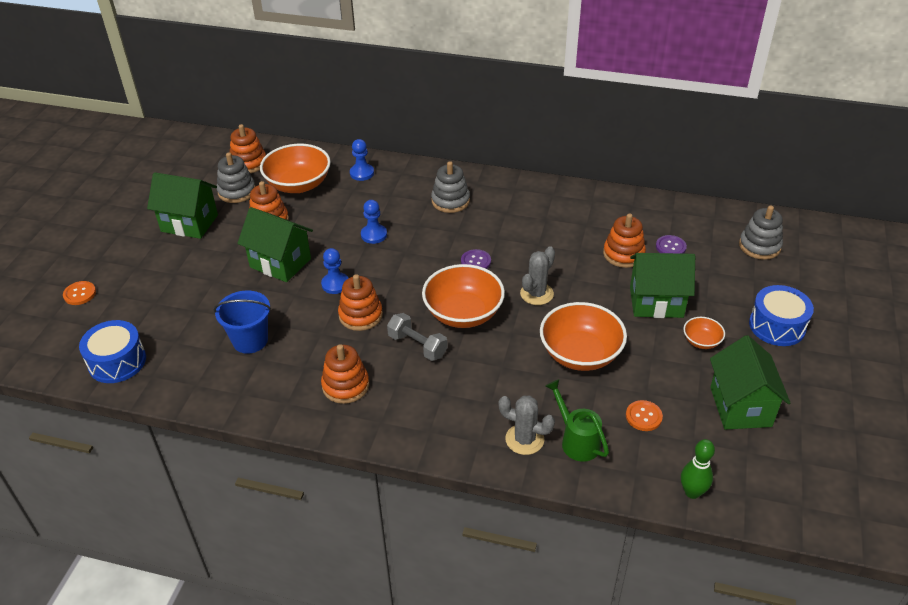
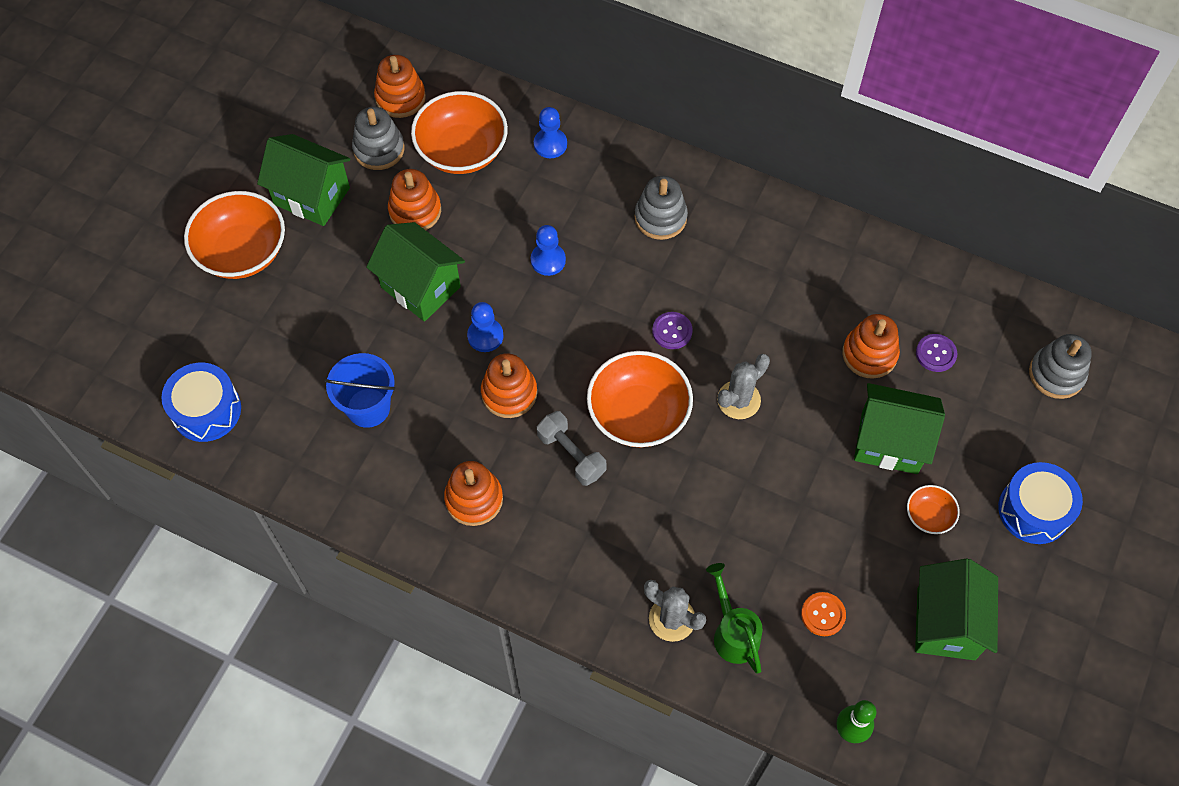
camera: 10 degrees right, 20 degrees up
orange button [63,281,96,305] -> none
orange bowl [540,302,627,371] -> orange bowl moved to [184,191,285,279]

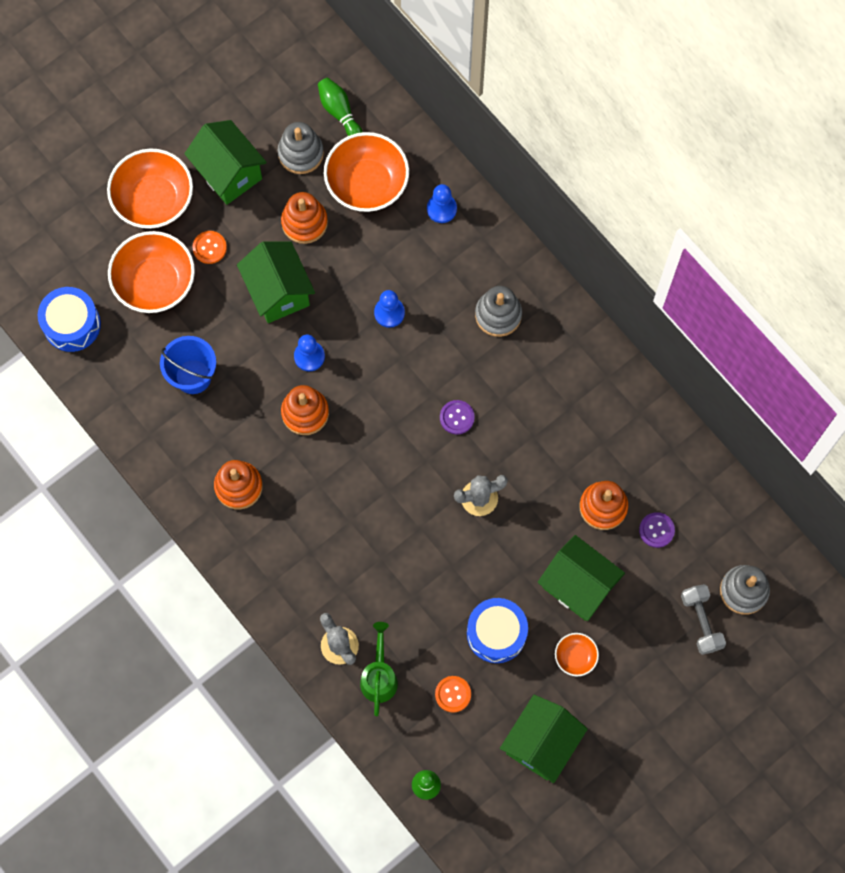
camera: 25 degrees right, 10 degrees up
orange stacking toy [374,55,426,118] -> green bowling pin [318,78,363,136]
grey dumbbell [537,411,607,486] -> grey dumbbell moved to [681,584,726,655]
orange bowl [587,351,693,447] -> orange bowl moved to [108,231,195,313]
blue drum [998,462,1083,544] -> blue drum moved to [467,598,528,663]
none -> orange button [193,231,227,264]

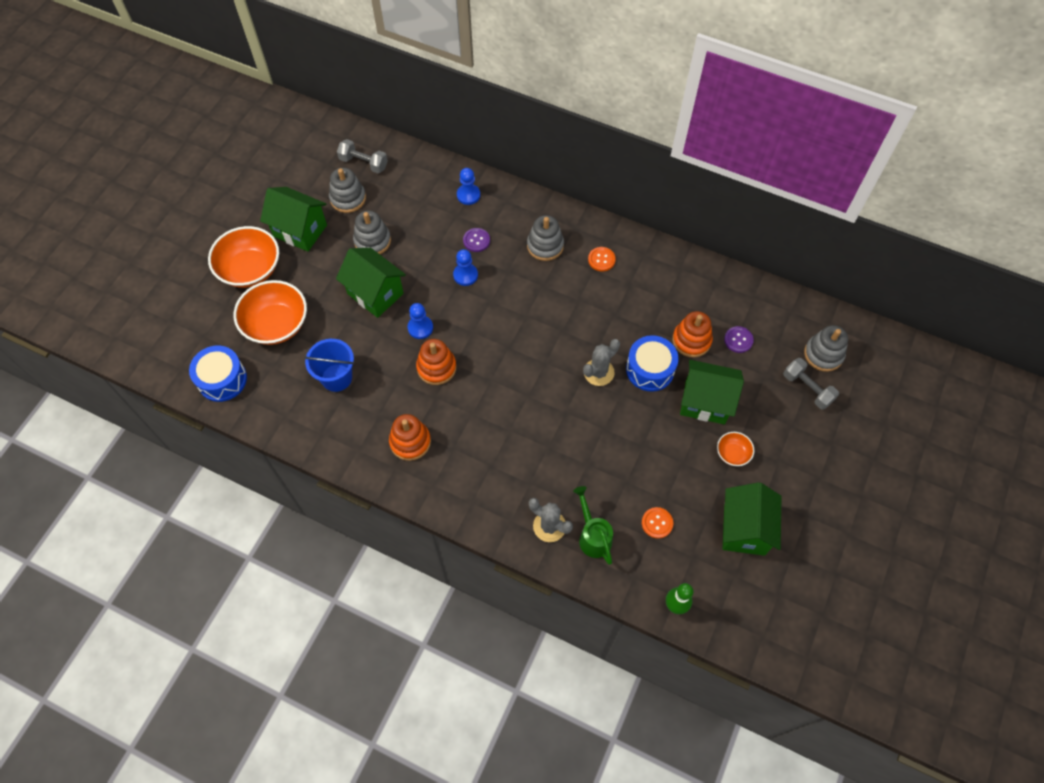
camera: 25 degrees left, 10 degrees down
orange button [193,231,227,264] -> orange button moved to [588,247,616,271]
orange stacking toy [281,192,328,244] -> grey stacking toy [353,211,391,254]
green bowling pin [318,78,363,136] -> grey dumbbell [337,139,388,173]
orange bowl [324,132,409,212] -> none
purple button [440,400,475,435] -> purple button moved to [463,228,490,252]
blue drum [467,598,528,663] -> blue drum moved to [626,335,679,392]

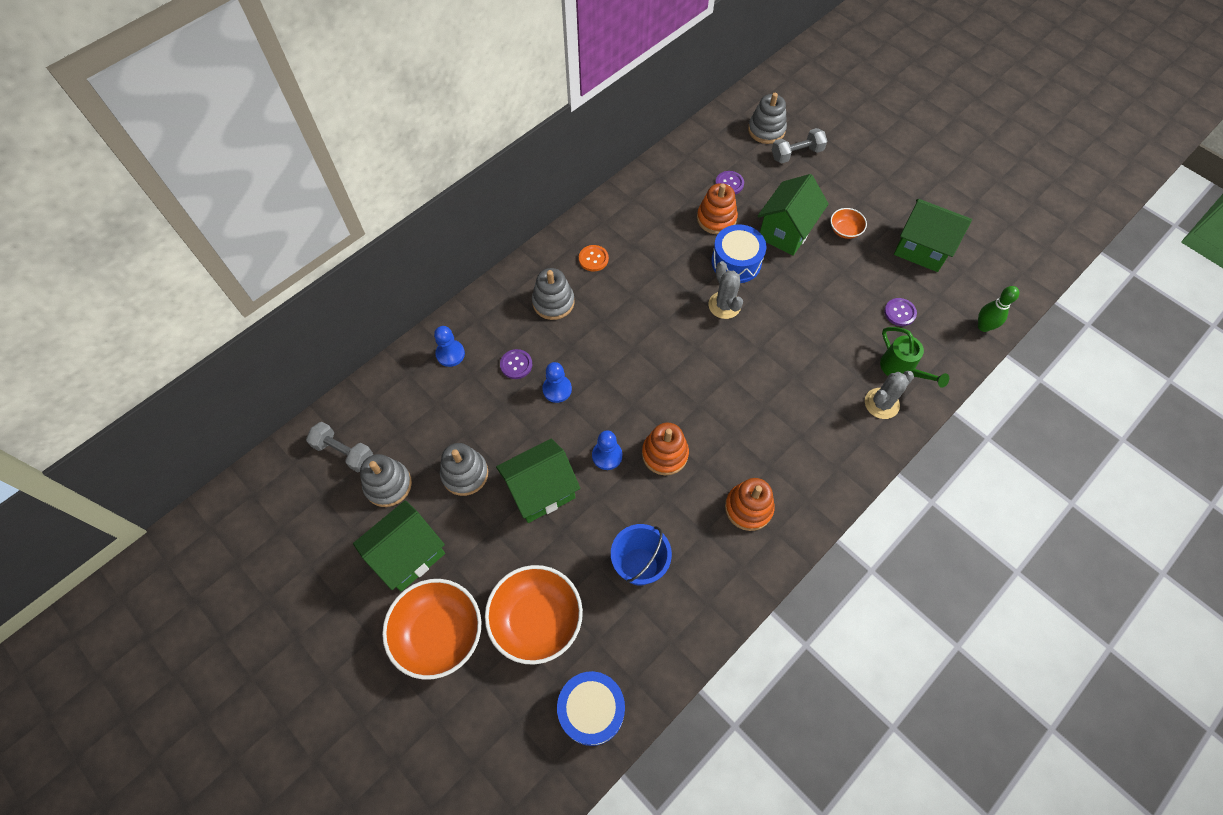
camera: 70 degrees left, 0 degrees up
grey dumbbell [337,139,388,173] -> grey dumbbell turned 75 degrees clockwise [306,422,373,472]
green watering can [573,486,613,565] -> green watering can turned 120 degrees counterclockwise [880,327,949,388]
orange button [642,507,673,539] -> purple button [884,298,917,326]

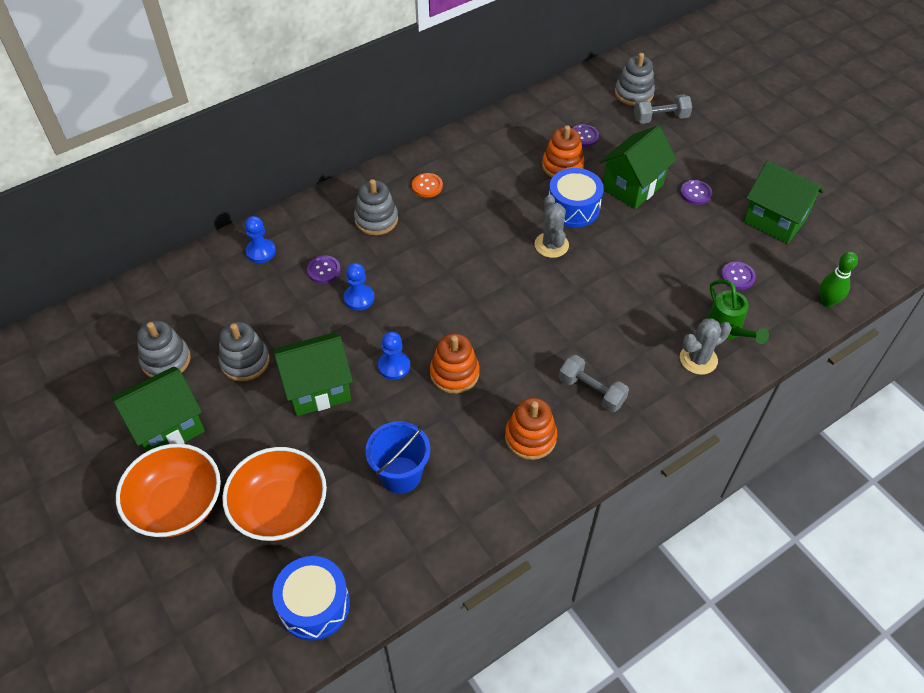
camera: 10 degrees right, 10 degrees down
grey dumbbell [306,422,373,472] -> grey dumbbell moved to [559,355,629,413]
orange bowl [830,208,867,239] -> purple button [680,180,712,205]

